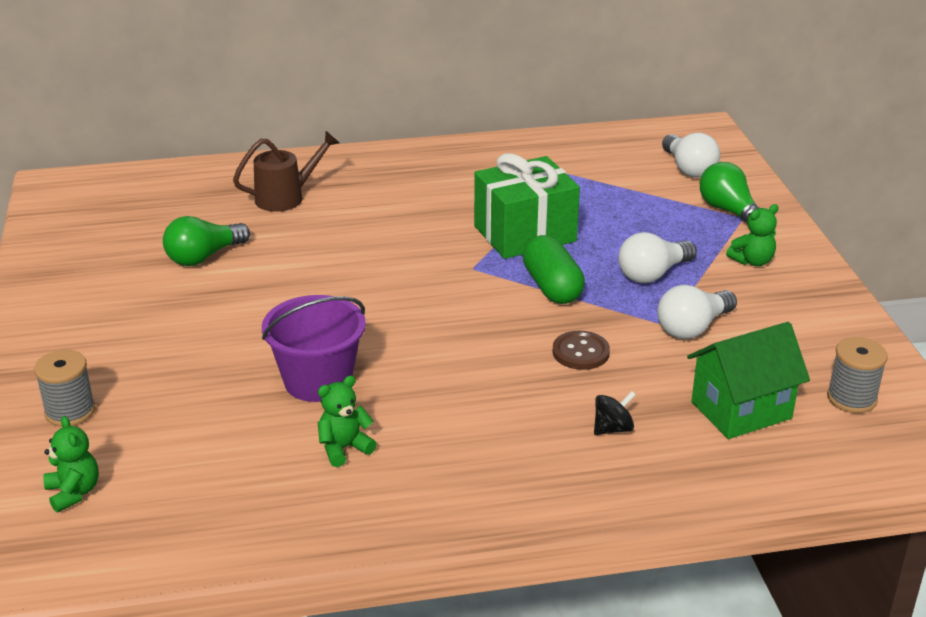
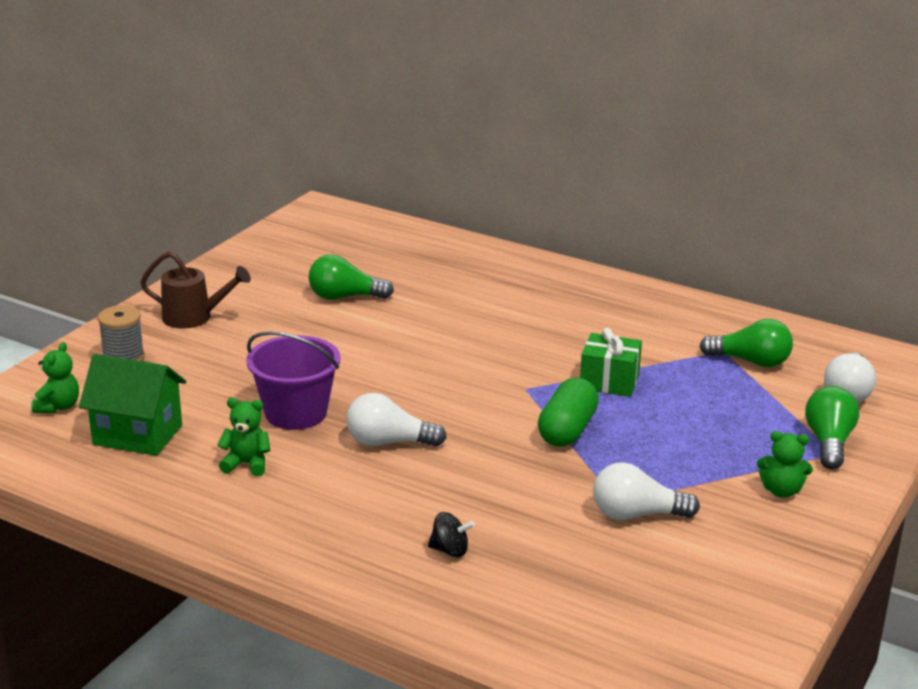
camera: 40 degrees right, 5 degrees down
brown watering can [233,131,339,212] -> brown watering can moved to [140,251,251,328]
green gift [474,153,580,259] -> green gift [580,328,642,397], size x0.62
brown button [552,331,610,370] -> none
white light bulb [618,232,697,283] -> white light bulb moved to [346,393,447,447]
green house [687,322,810,439] -> green house moved to [79,354,186,456]
grey spool [827,337,888,413] -> none
none -> green light bulb [699,319,793,367]

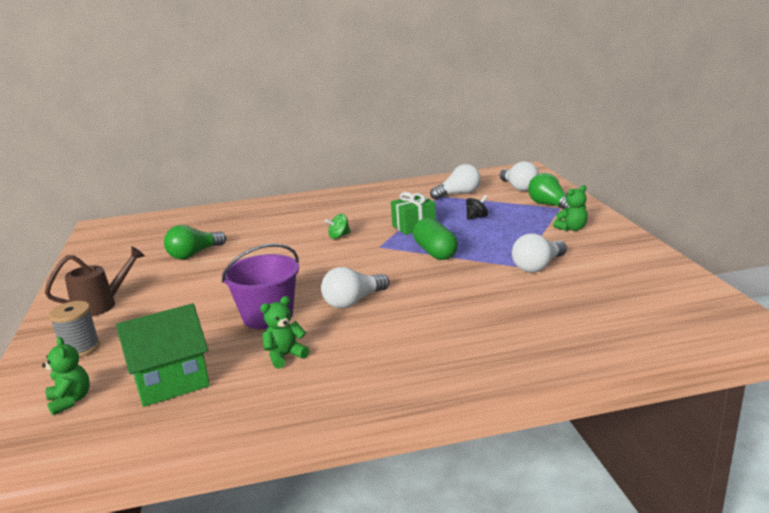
camera: 40 degrees left, 5 degrees down
black spinning top [428,512,475,557] -> black spinning top moved to [466,195,488,220]
green light bulb [699,319,793,367] -> white light bulb [430,164,481,200]
none -> green spinning top [325,214,351,239]

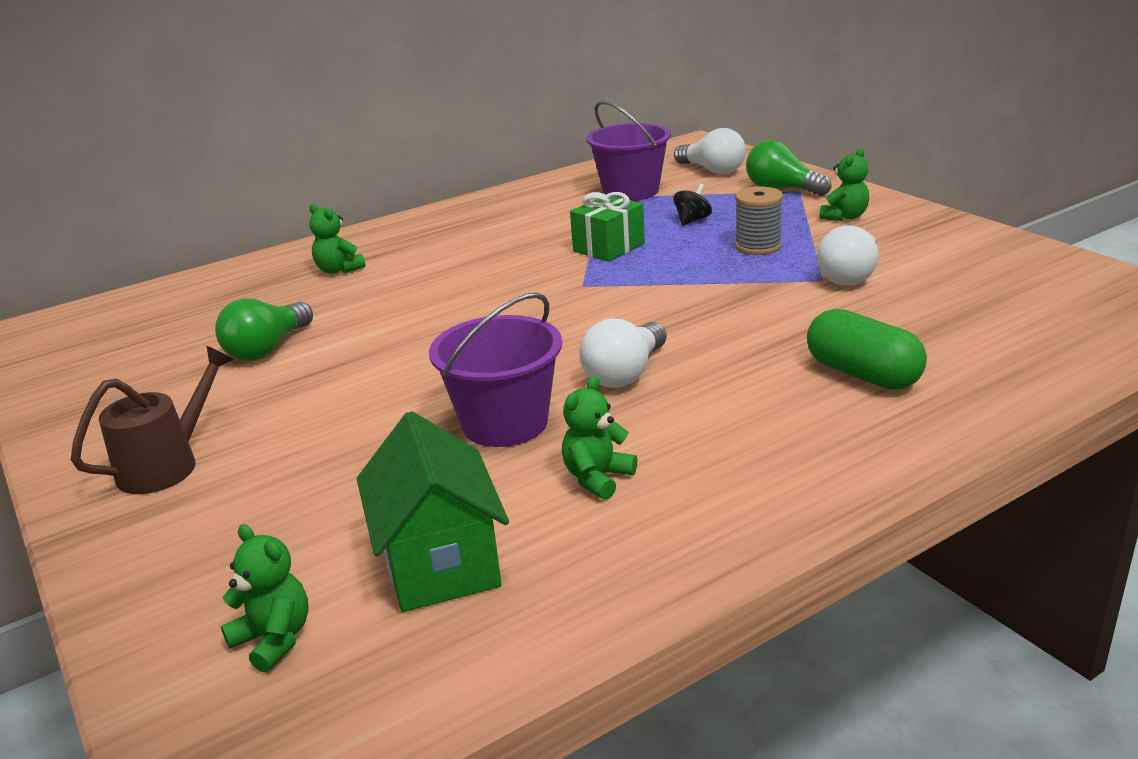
camera: 20 degrees left, 5 degrees up
grey spool [49,301,100,358] -> grey spool moved to [735,186,783,255]
green house [116,303,210,407] -> green house turned 60 degrees counterclockwise [357,411,509,612]
green spinning top [325,214,351,239] -> none
green capsule [413,218,458,260] -> green capsule moved to [807,309,927,390]
white light bulb [430,164,481,200] -> purple bucket [586,101,671,201]
none -> green teddy bear [309,204,365,274]

